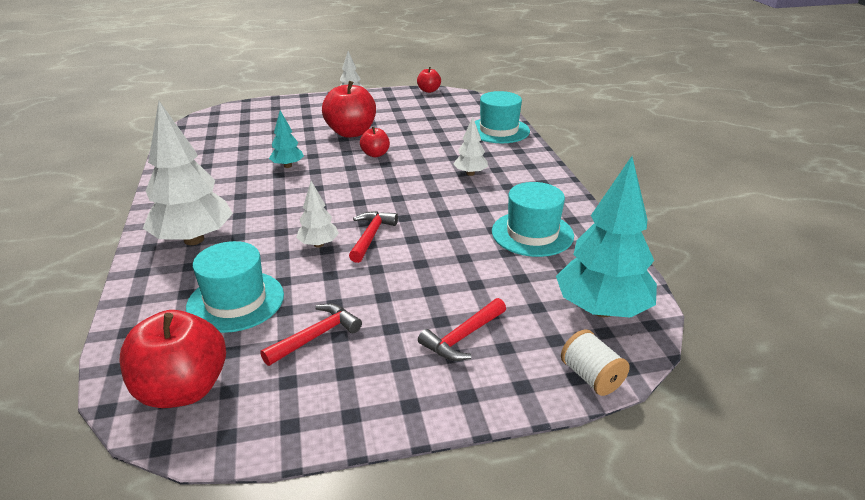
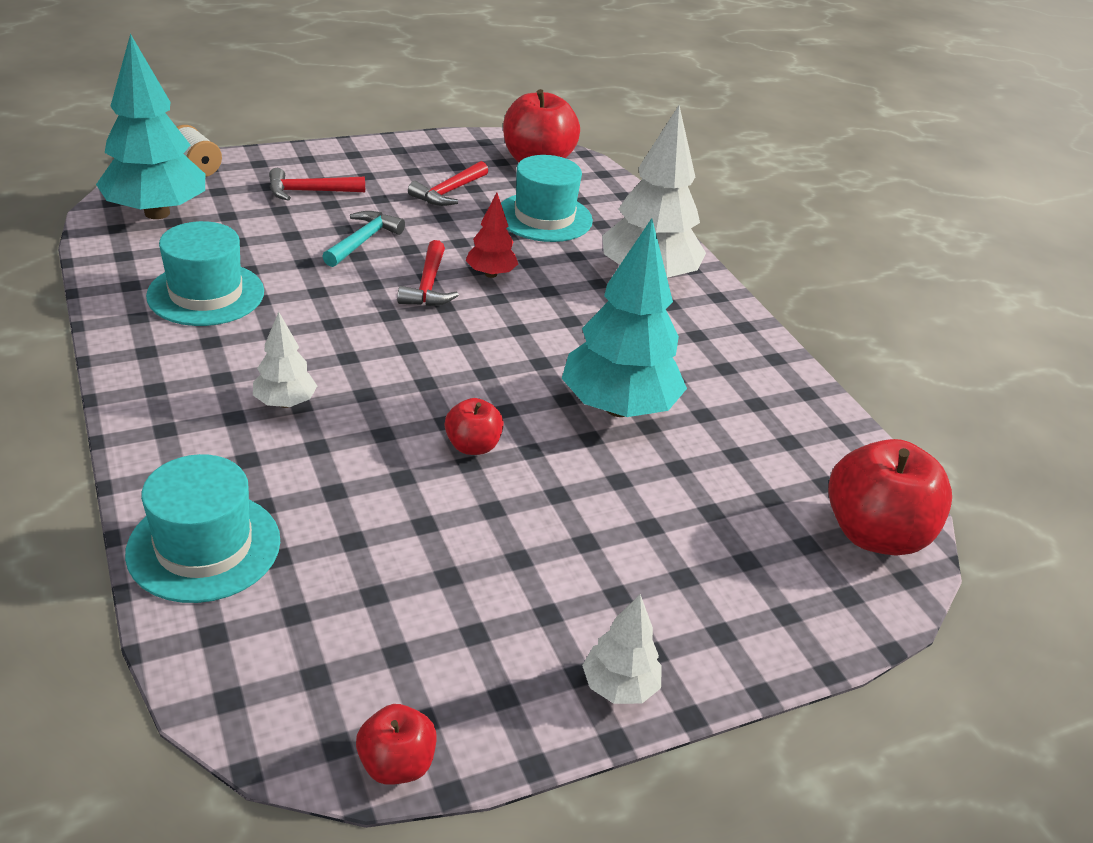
camera: 165 degrees right, 5 degrees up
turquoise tree [269,111,304,168] -> turquoise tree [562,218,687,417], size x2.03
white tree [296,181,339,248] -> red tree [466,193,518,278]
red apple [322,81,376,138] -> red apple moved to [828,439,952,556]
red hammer [418,298,506,361] -> red hammer turned 135 degrees counterclockwise [269,168,365,201]
none -> turquoise hammer [322,211,405,267]

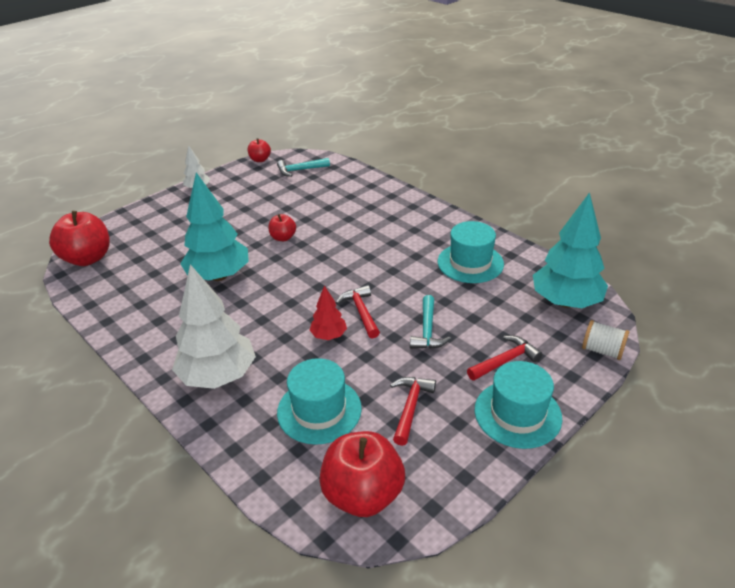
camera: 165 degrees right, 0 degrees up
turquoise hat [125,454,280,603] -> turquoise hat moved to [475,361,562,449]
white tree [253,312,317,408] -> none
none -> turquoise hammer [277,158,330,177]

